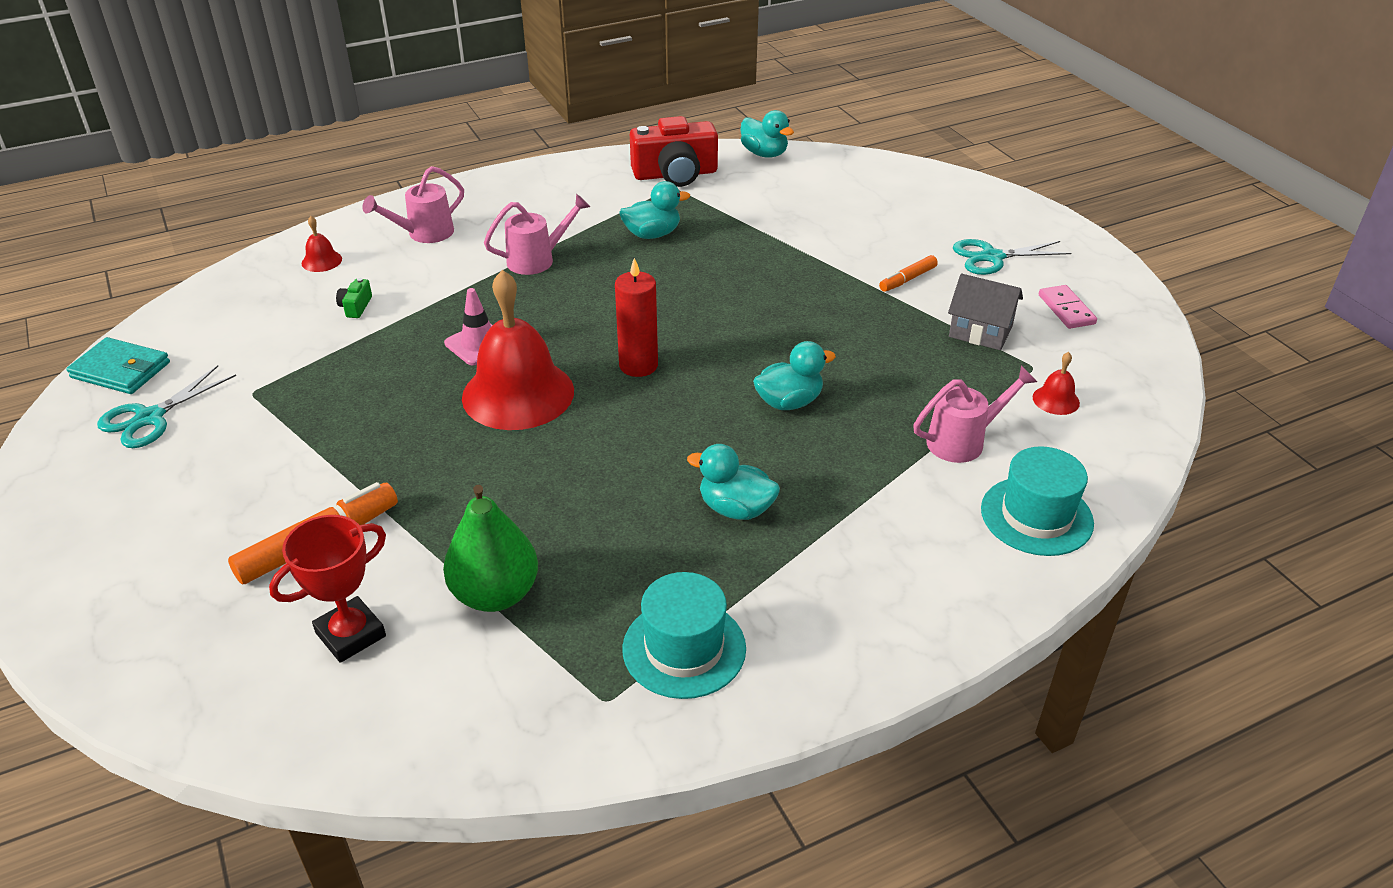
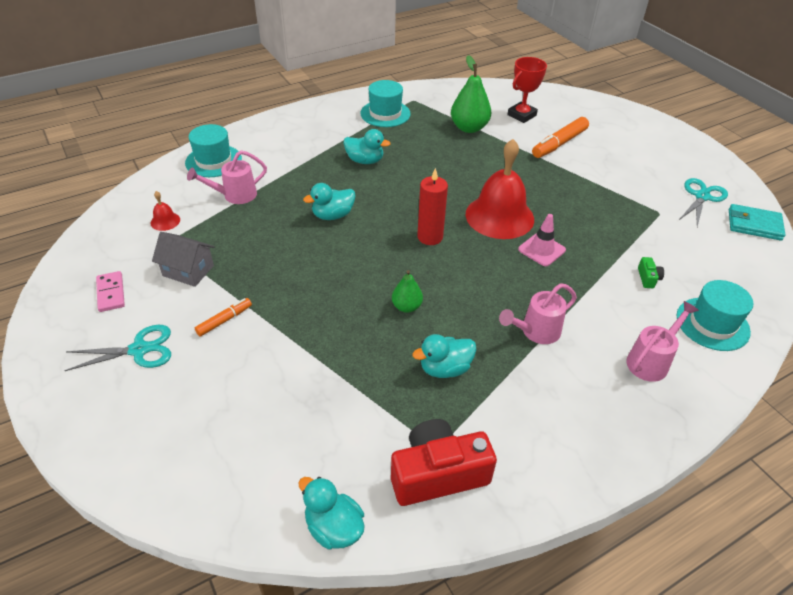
camera: 175 degrees right, 5 degrees up
red bell [302,216,342,272] -> turquoise hat [677,280,753,351]
none -> green pear [392,270,423,313]

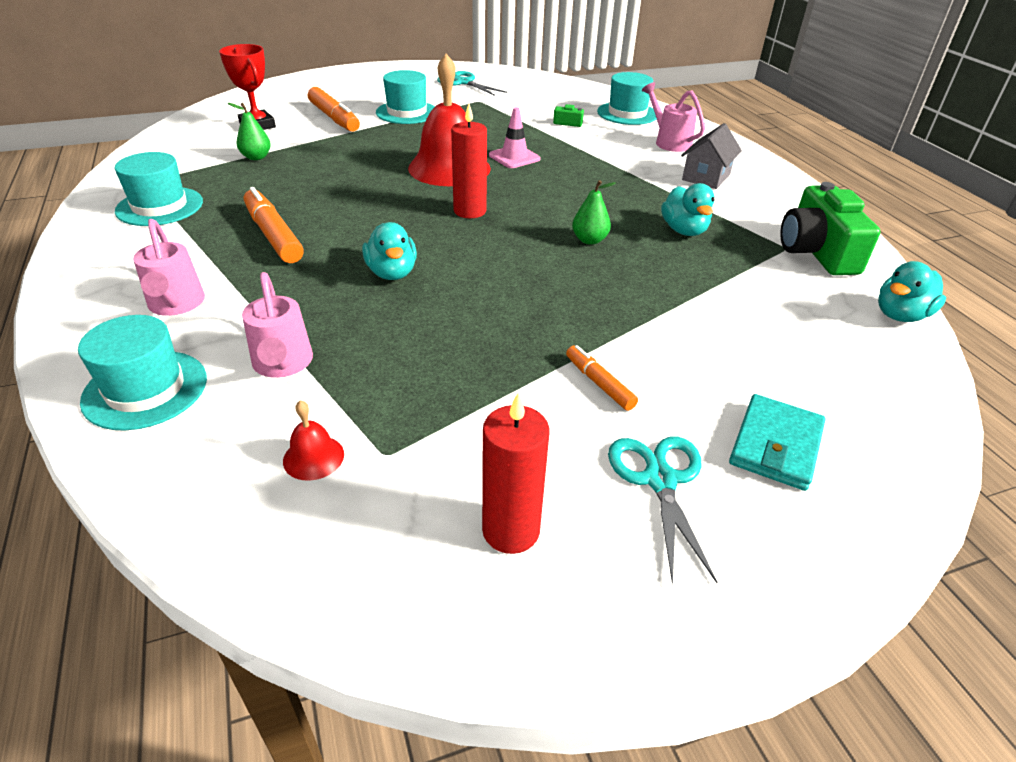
camera: 80 degrees left, 5 degrees down
pink domino [96,271,125,312] -> red candle [482,393,550,554]
grey house [152,232,214,287] -> grey house moved to [681,123,742,189]
turquoise duck [343,129,390,164] -> orange marker [244,187,304,263]
red camera [391,419,497,506] -> green camera [780,182,881,275]
green pear [451,55,491,133] -> green pear [228,103,271,160], size x0.58
pink watering can [499,283,577,344] -> pink watering can moved to [133,219,205,316]
turquoise wallet [729,204,786,241] -> turquoise wallet moved to [729,394,826,491]
none -> turquoise hat [376,70,435,124]

